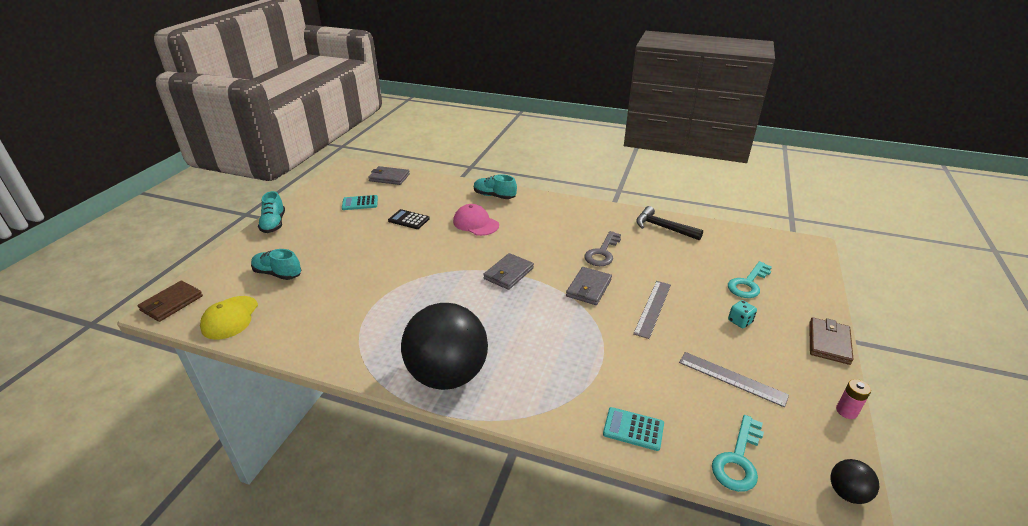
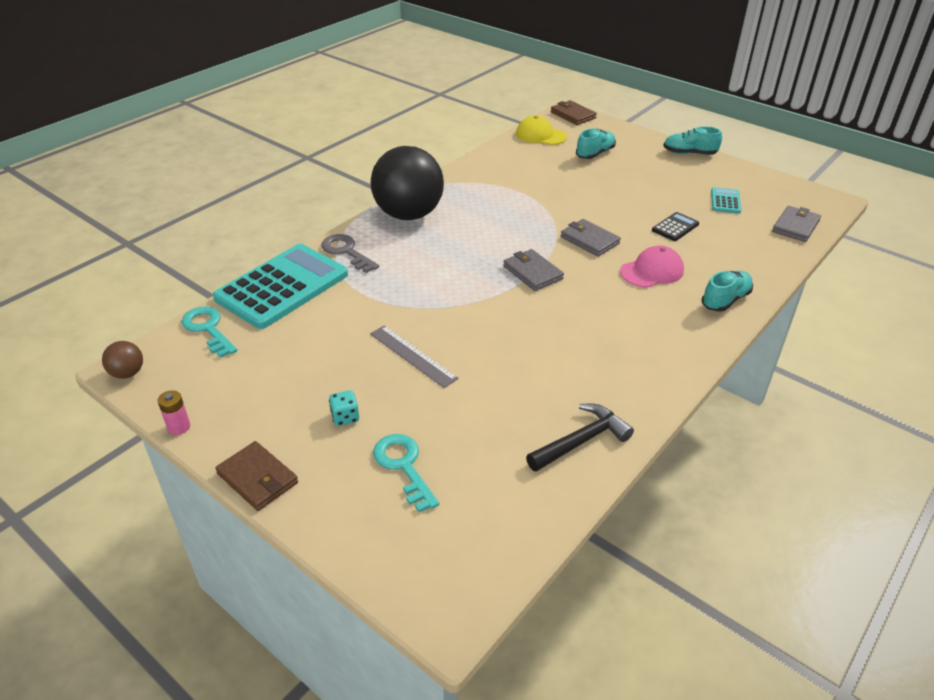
camera: 110 degrees right, 5 degrees up
grey wallet [566,267,612,305] -> grey wallet moved to [561,219,621,257]
grey key [584,231,621,266] -> grey key moved to [321,234,379,273]
turquoise calculator [603,407,664,451] -> turquoise calculator [213,244,348,329], size x2.36
grey ruler [679,352,789,407] -> none
black ball [831,459,879,504] -> brown ball [102,341,143,379]

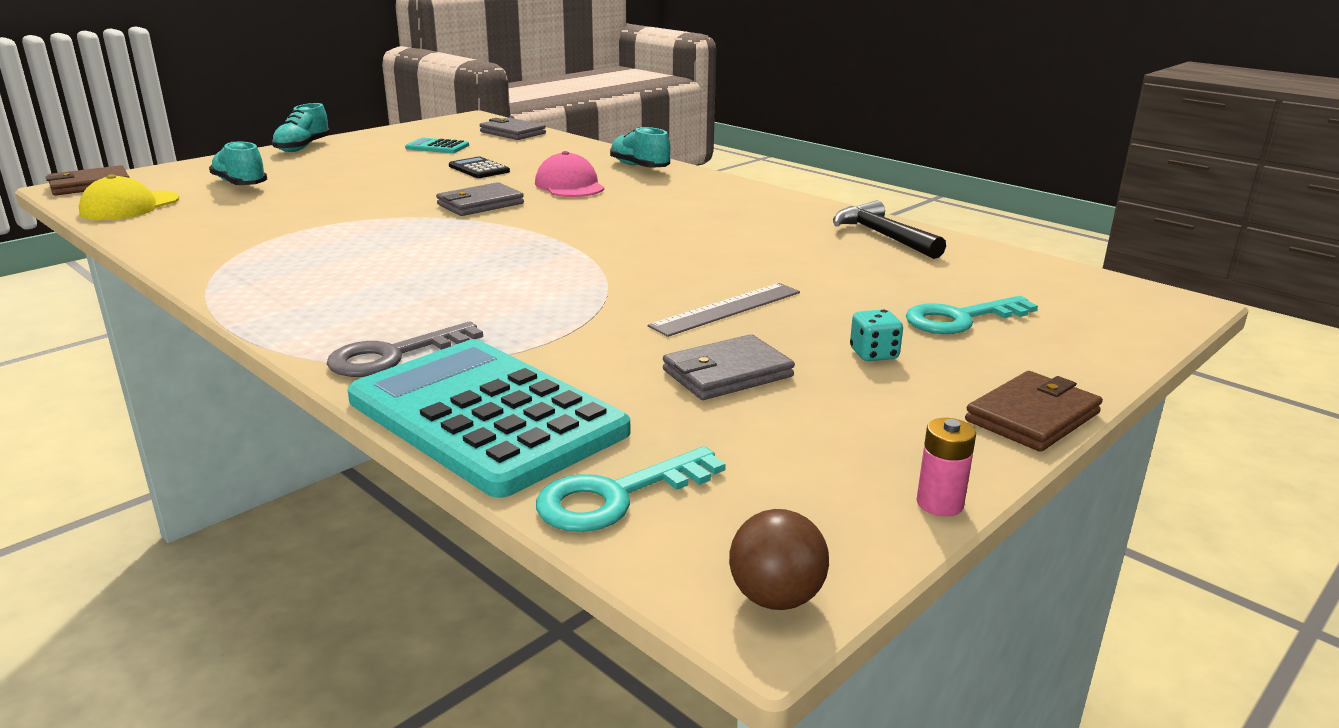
camera: 85 degrees left, 15 degrees down
black ball [371,146,444,220] -> none
grey wallet [503,249,564,291] -> grey wallet moved to [663,334,795,400]

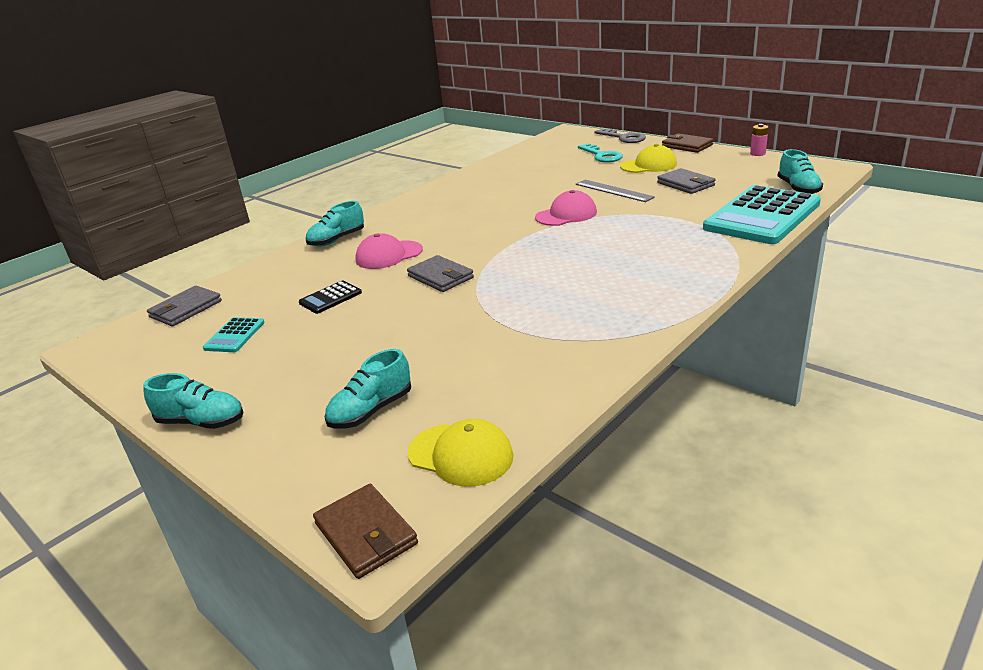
camera: 90 degrees left, 5 degrees up
grey key [327,321,483,377] -> grey key moved to [595,129,646,143]
turquoise key [536,446,726,532] -> turquoise shoe [778,149,823,194]
brown ball [729,509,829,610] -> none
black hammer [833,200,946,259] -> none
turquoise dice [850,309,903,361] -> yellow cap [620,144,677,173]
none -> pink cap [535,190,597,226]

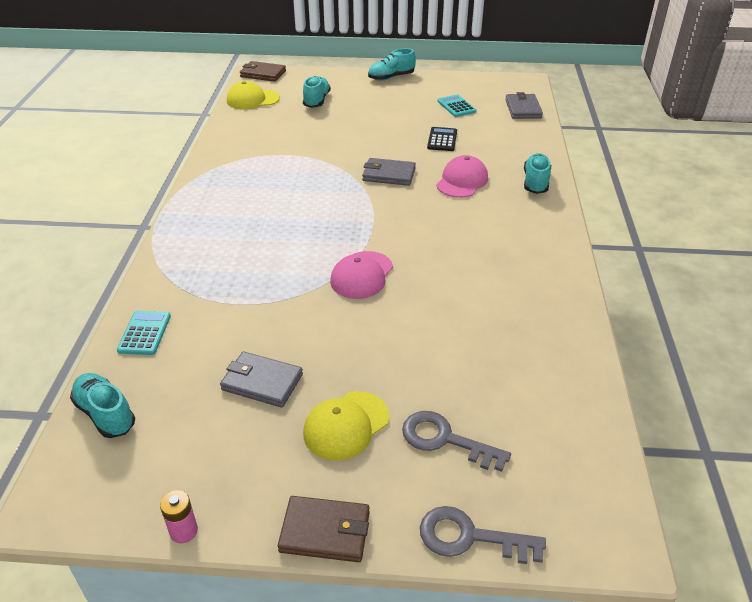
camera: 140 degrees right, 10 degrees up
grey ruler [576,180,655,202] -> none
turquoise key [578,143,623,162] -> grey key [402,411,511,472]
turquoise calculator [703,185,821,244] -> turquoise calculator [117,311,171,355], size x0.42

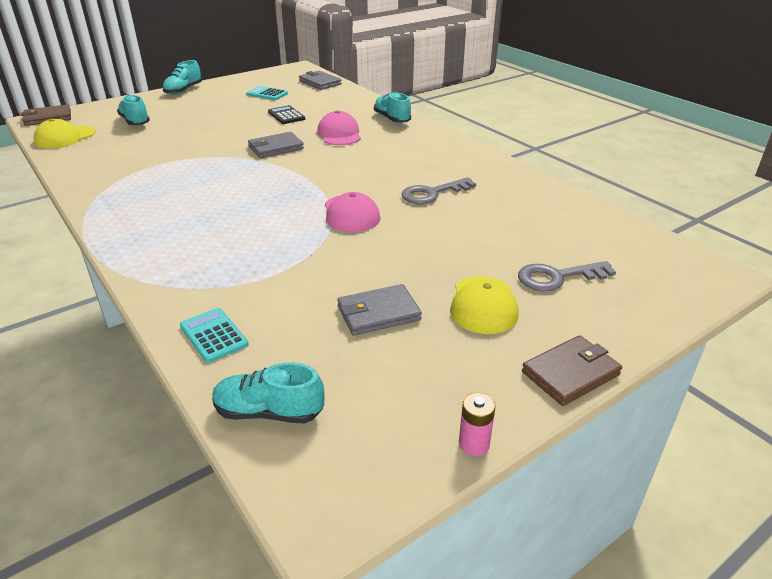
camera: 40 degrees left, 5 degrees down
grey key [420,506,546,564] -> grey key moved to [401,177,476,204]

